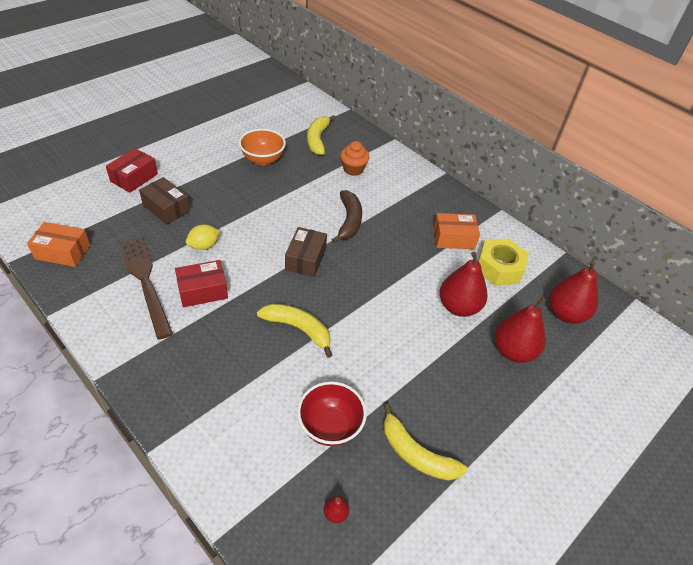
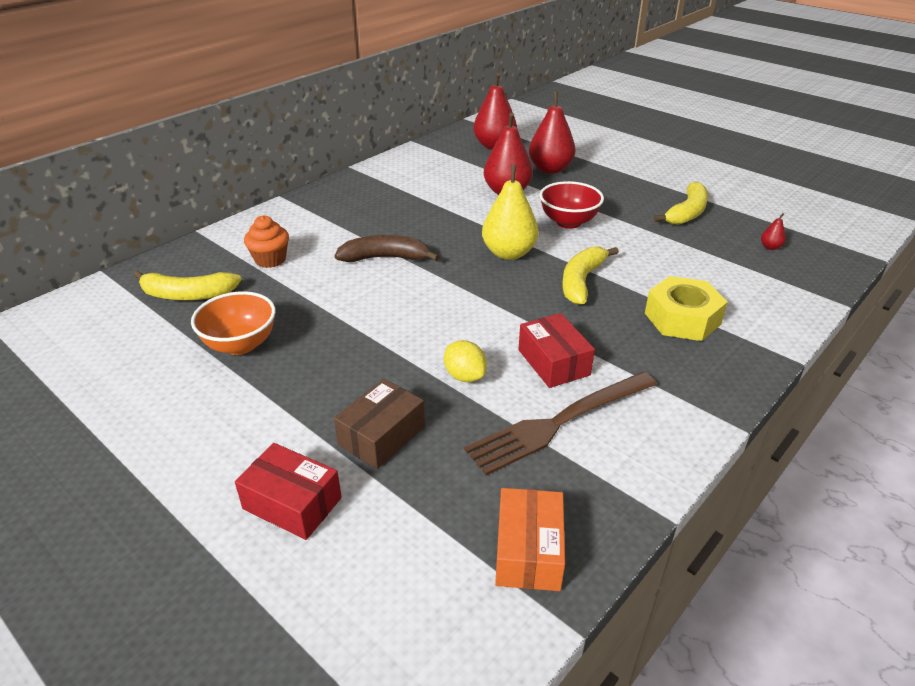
camera: 90 degrees left, 10 degrees down
brown box [285,227,327,277] -> none
red bowl [297,381,367,446] -> red bowl moved to [539,181,604,229]
orange box [433,213,480,249] -> none
yellow nut [478,238,529,286] -> yellow nut moved to [645,276,728,341]
none -> yellow pear [482,165,539,260]

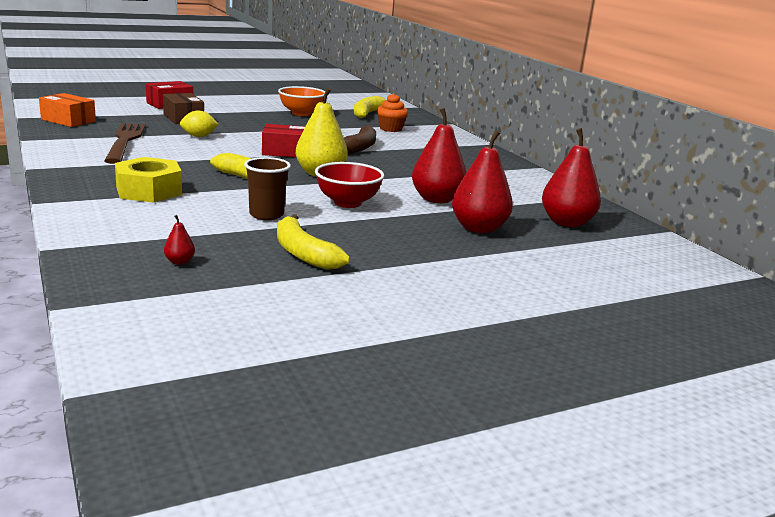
camera: 110 degrees right, 15 degrees down
red box [518,313,595,388] -> red box moved to [262,124,305,158]
none -> brown cup [244,157,291,220]

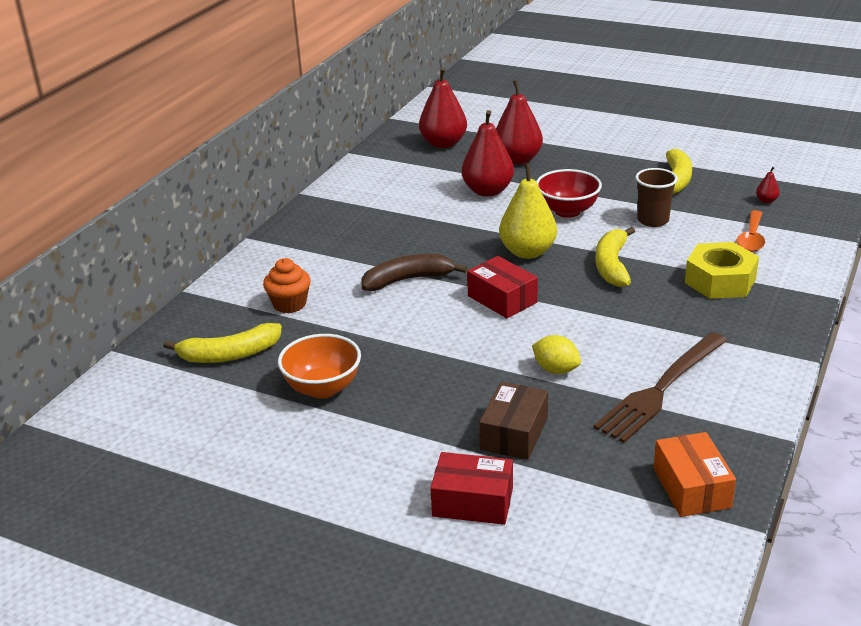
camera: 125 degrees left, 10 degrees up
none -> orange spoon [737,210,765,252]

